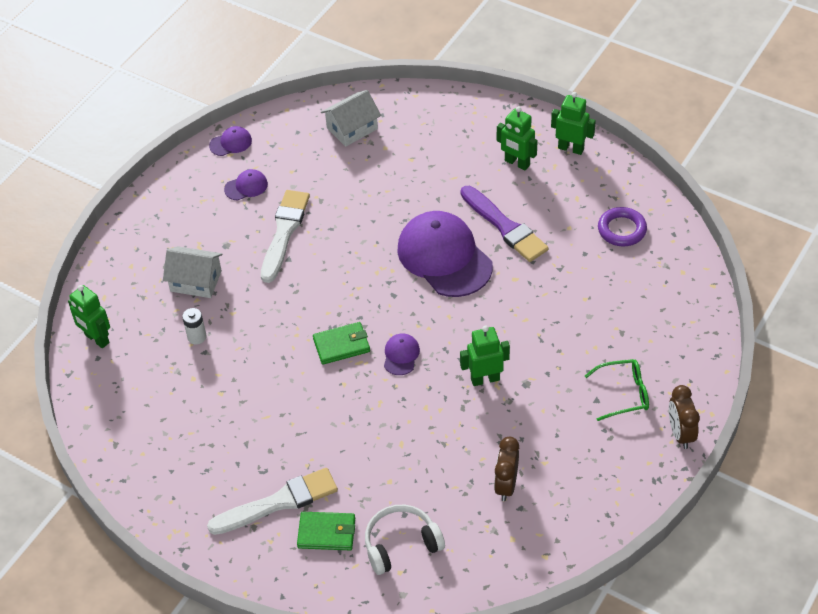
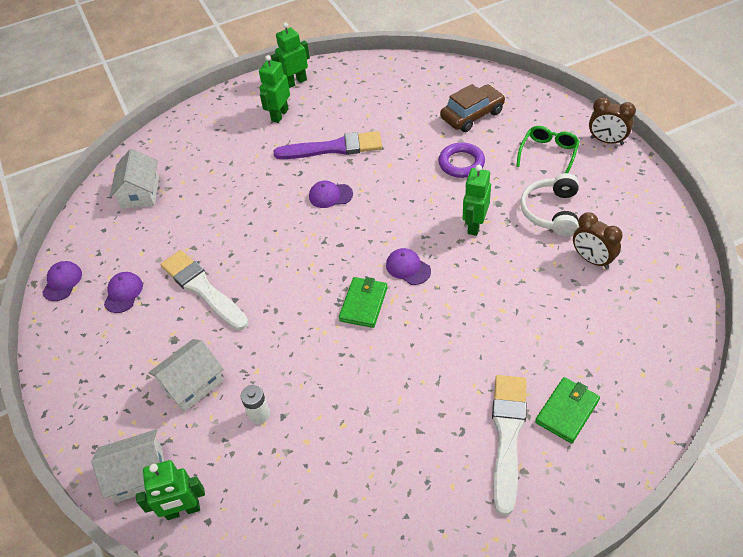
camera: 55 degrees left, 0 degrees up
white headphones [365,505,445,575] -> white headphones moved to [520,173,579,236]
purple cap [397,211,493,297] -> purple cap [309,181,353,208], size x0.43
green robot [497,106,538,170] -> green robot turned 135 degrees clockwise [259,55,290,123]
purple ring [598,207,647,246] -> purple ring moved to [438,142,485,178]
none -> white house [91,429,164,503]
none -> brown car [440,84,505,132]

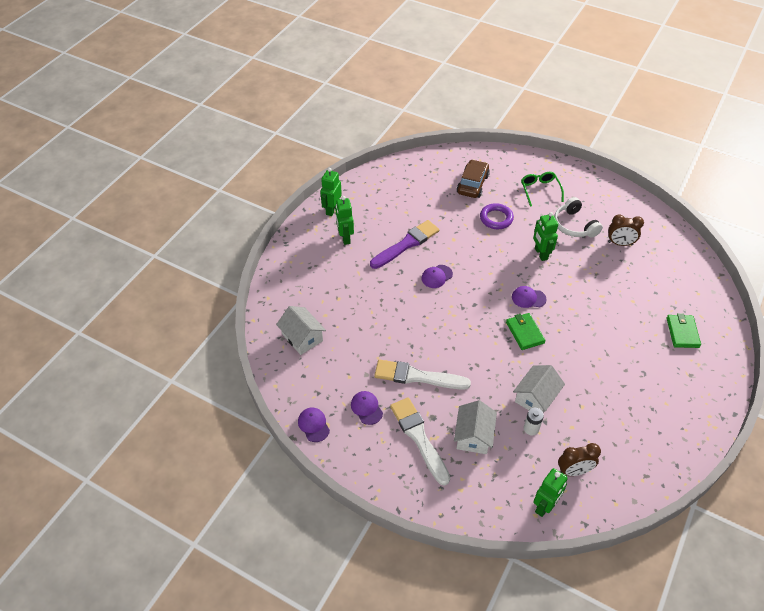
camera: 40 degrees left, 0 degrees up
white house [91,429,164,503] -> white house moved to [513,365,565,413]
white brush [492,375,527,516] -> white brush moved to [390,397,450,486]
brown clock [589,97,636,145] -> brown clock moved to [558,443,601,476]

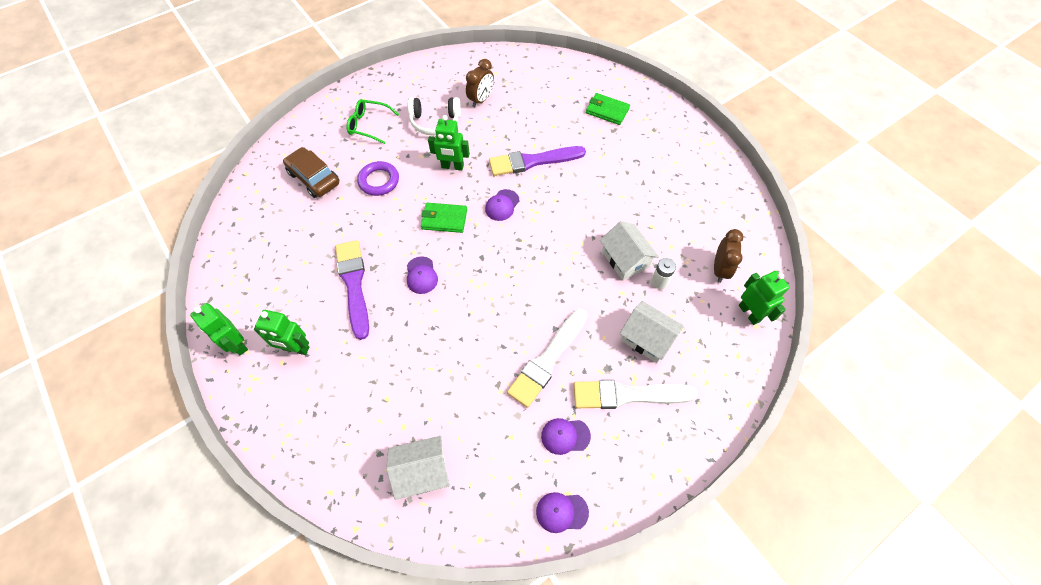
camera: 65 degrees left, 10 degrees up
green wallet [506,313,546,350] -> green wallet moved to [421,203,467,233]
none -> purple brush [489,146,586,176]

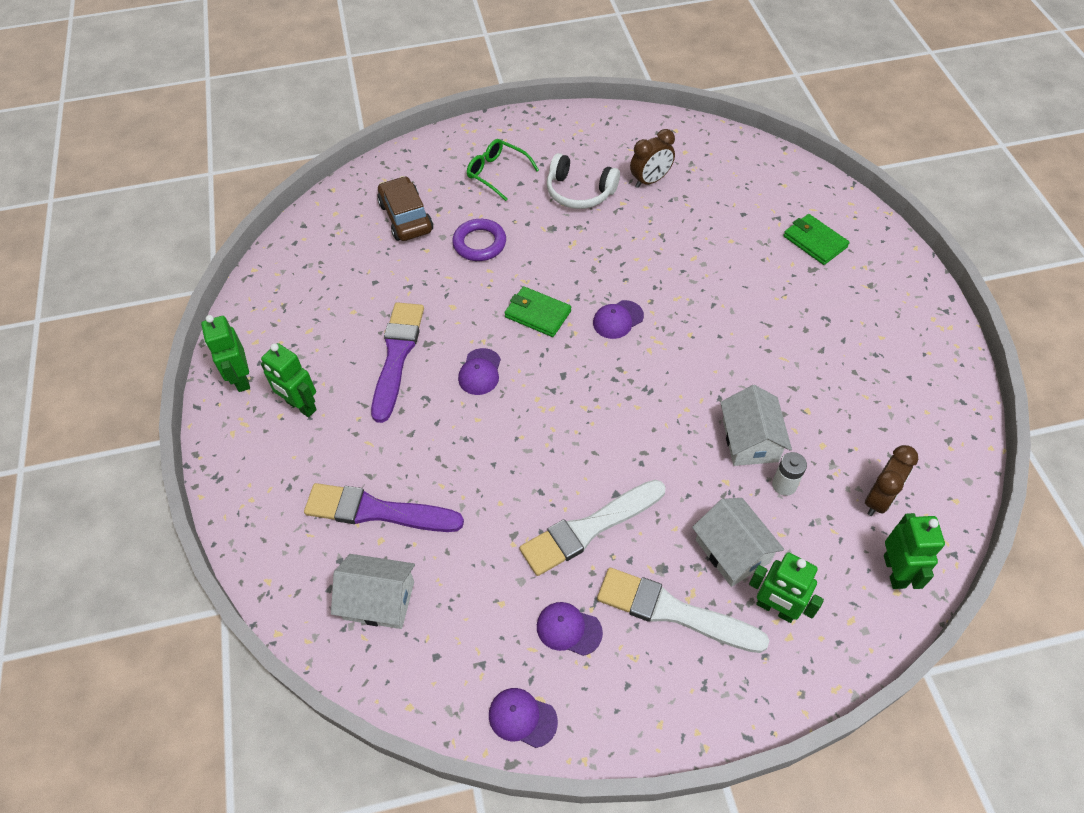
camera: 25 degrees right, 5 degrees down
green robot [428,115,470,171] -> green robot moved to [749,552,824,623]
purple brush [489,146,586,176] -> purple brush moved to [304,483,464,532]

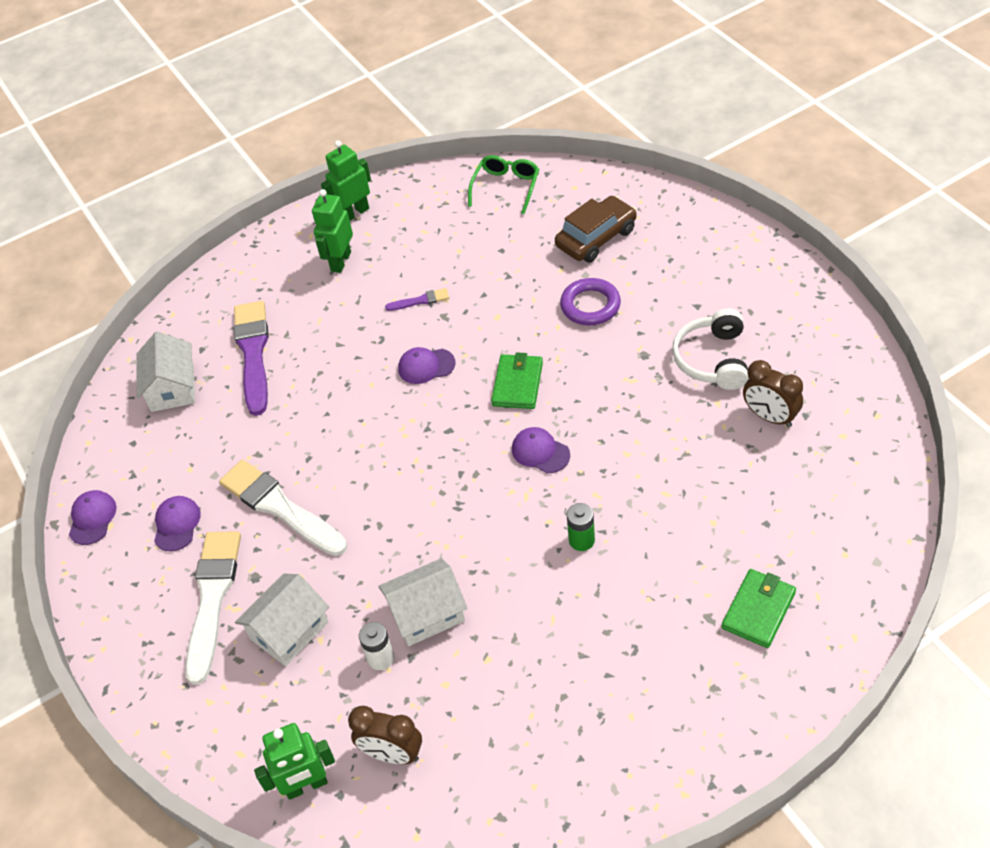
camera: 75 degrees right, 5 degrees down
purple brush [371,302,424,423] -> purple brush [385,288,449,311], size x0.45
green glasses [467,139,539,201] -> green glasses moved to [468,155,539,214]
green robot [749,552,824,623] -> none
none -> green battery [567,503,595,551]

